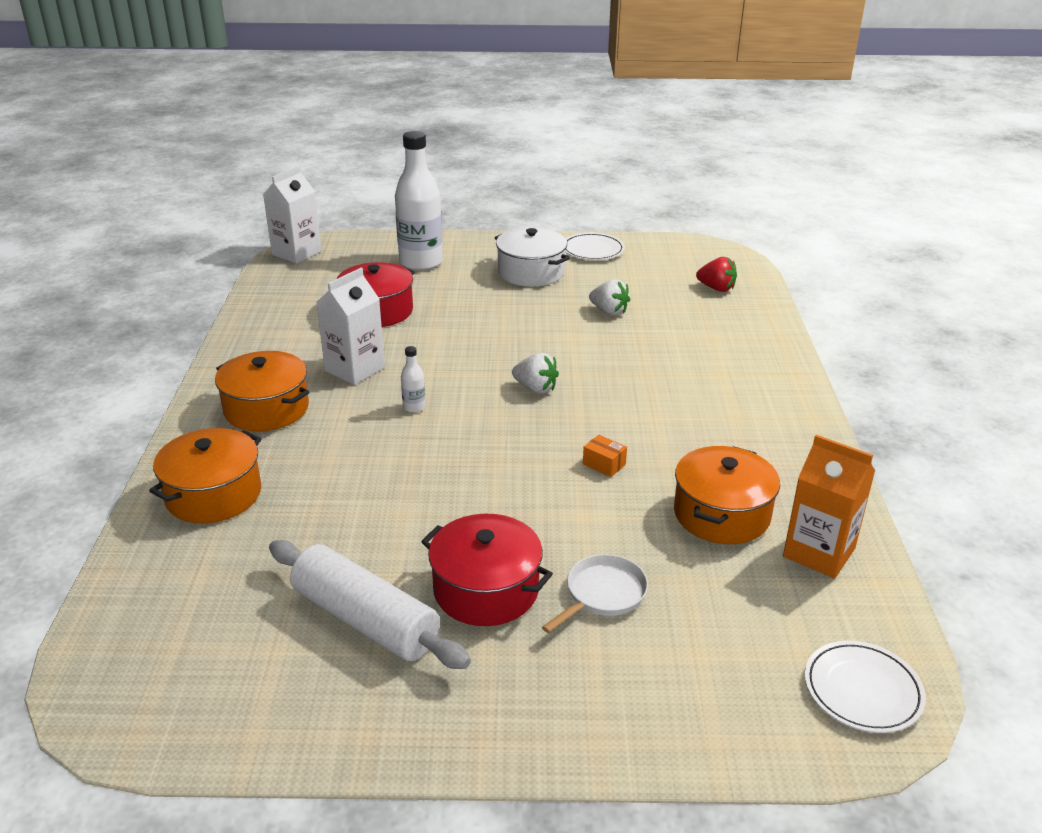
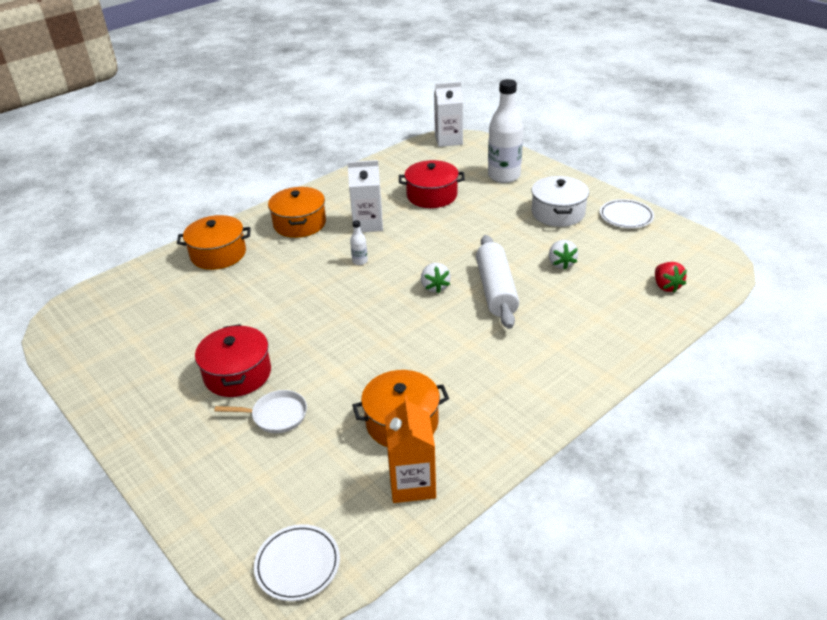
camera: 50 degrees right, 5 degrees up
white rolling pin [269,540,471,669] -> white rolling pin moved to [476,235,519,329]
orange box [583,435,627,477] -> none

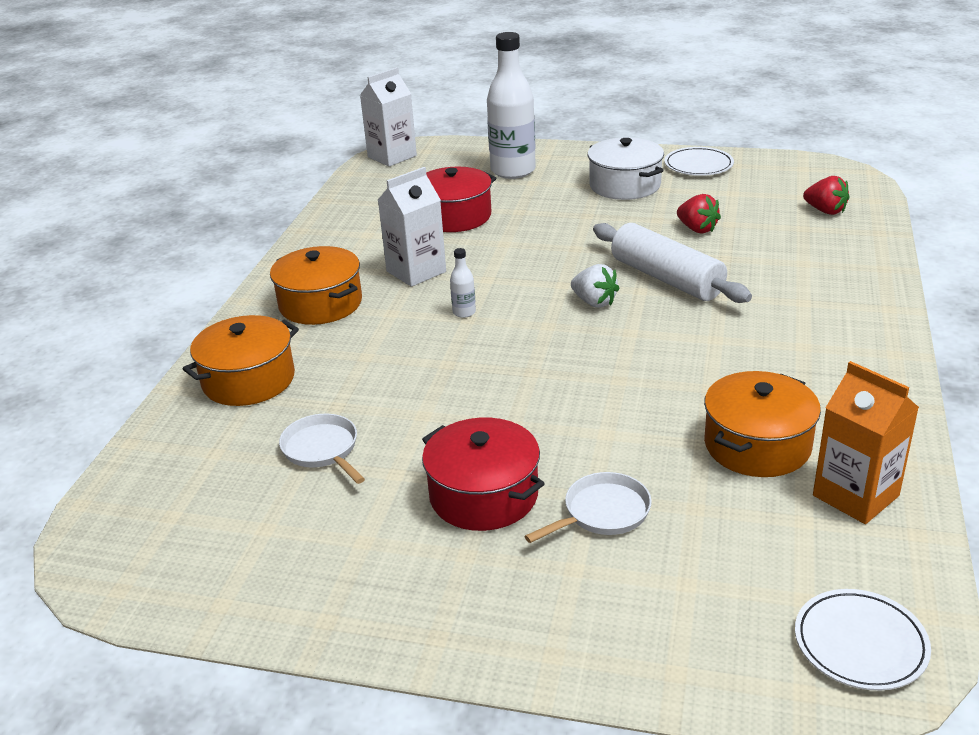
camera: 35 degrees left, 5 degrees down
white strawberry [549,240,578,270] -> red strawberry [677,194,721,234]
none -> white pan [279,414,365,484]

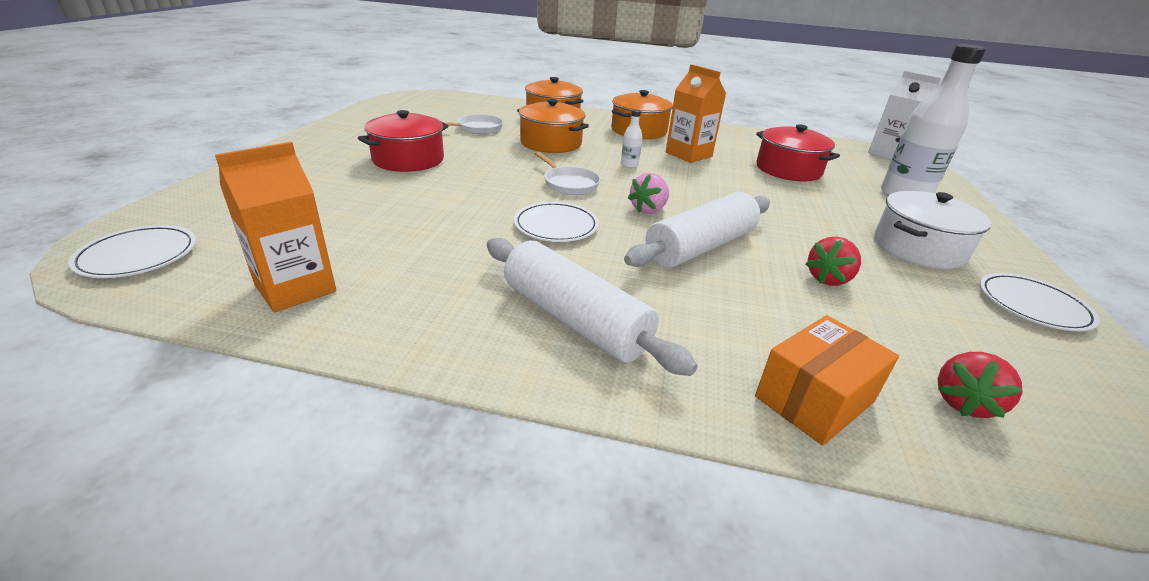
camera: 85 degrees right, 0 degrees up
white carton [378,167,446,287] -> orange carton [666,64,726,163]
white pan [524,472,652,543] -> white pan moved to [535,152,600,195]
white strawberry [571,264,620,308] -> pink strawberry [628,173,669,214]
orange pot [704,371,821,477] -> orange pot moved to [517,99,589,153]
none -> white rolling pin [487,238,697,376]
none -> white plate [514,202,599,242]
none -> orange box [755,315,899,446]

